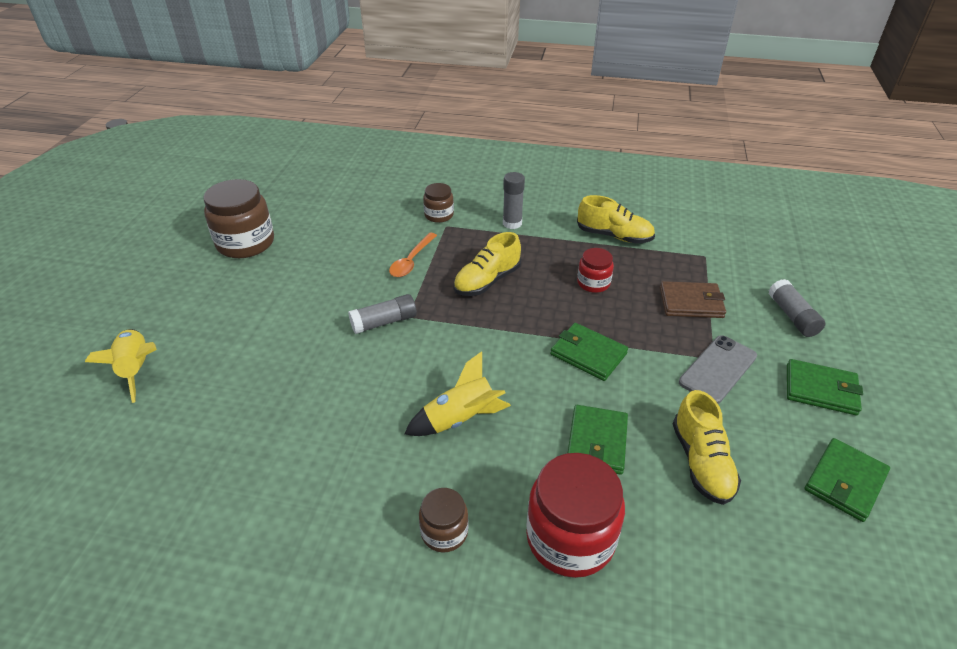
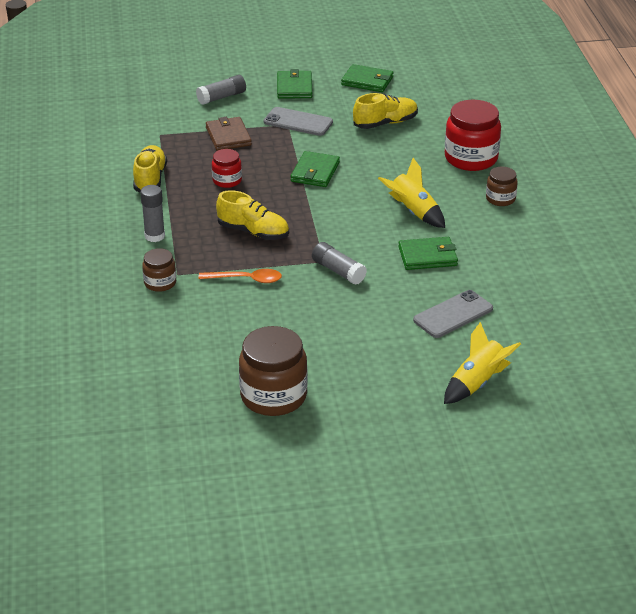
camera: 110 degrees left, 5 degrees down
green wallet [568,405,628,475] -> green wallet moved to [398,237,458,270]
none -> grey phone [413,290,493,338]

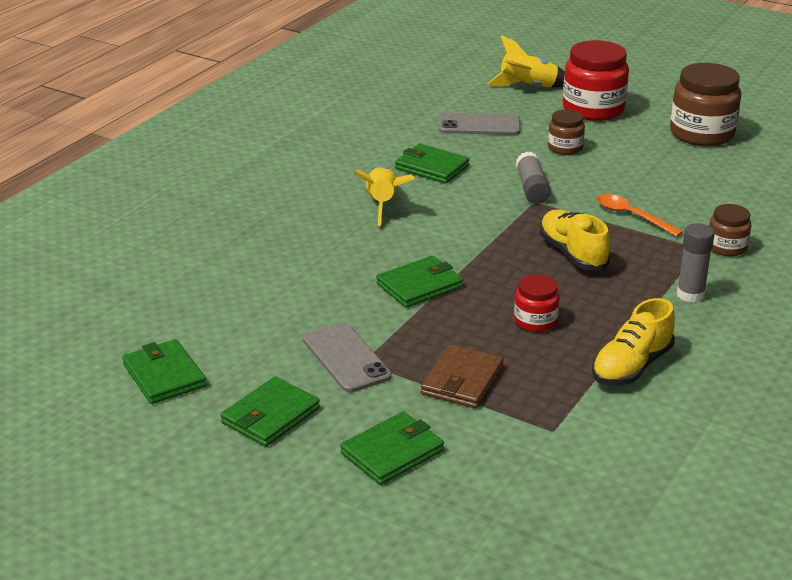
camera: 140 degrees left, 5 degrees down
grey glue stick [196,75,246,105] -> green wallet [340,411,444,485]
yellow shoe [353,93,418,129] -> none
red jar [445,100,501,171] -> red jar moved to [563,40,629,121]
brown jar [486,167,518,206] -> brown jar moved to [548,109,585,155]

